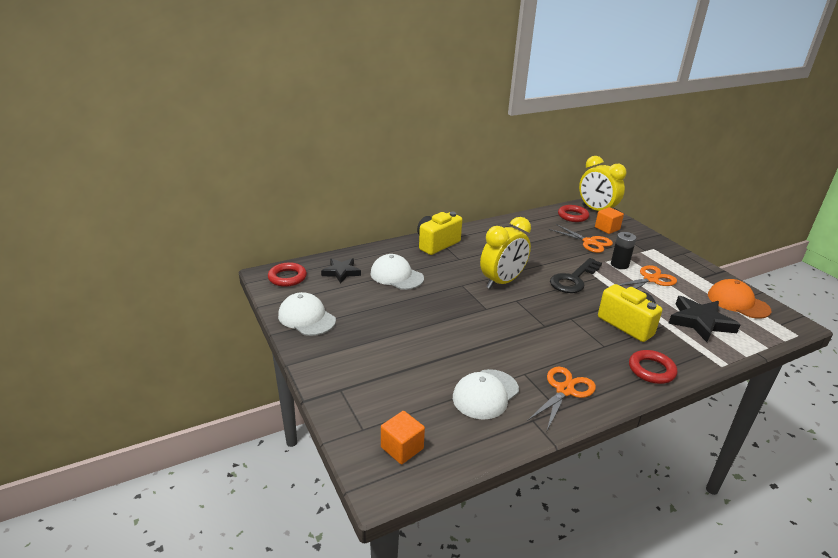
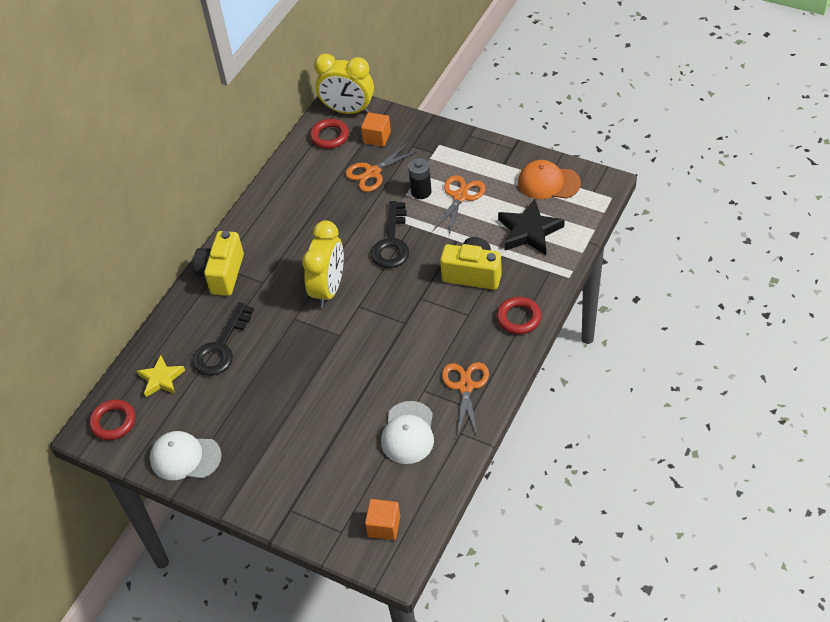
camera: 30 degrees left, 20 degrees up
black star [321,258,361,283] -> yellow star [137,355,185,397]
white cap [370,254,424,290] -> black key [192,302,254,376]
orange scissors [549,224,613,253] -> orange scissors turned 135 degrees clockwise [345,142,419,192]

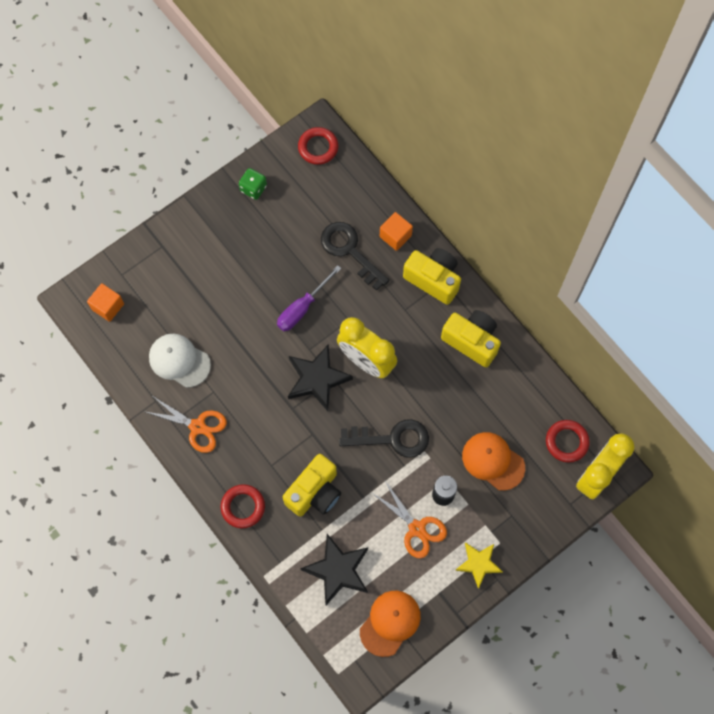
camera: 110 degrees right, 20 degrees up
yellow star [137,355,185,397] -> yellow star moved to [455,542,503,589]
white cap [150,431,222,480] -> green dice [239,168,267,200]
orange scissors [345,142,419,192] -> orange cap [462,432,525,491]
orange cube [361,112,391,147] -> orange cube moved to [380,212,413,251]
black key [371,201,409,268] -> black key turned 150 degrees clockwise [339,419,429,458]
none -> purple screwdriver [277,265,341,331]
none -> black star [288,344,353,411]
none -> yellow camera [441,310,501,367]

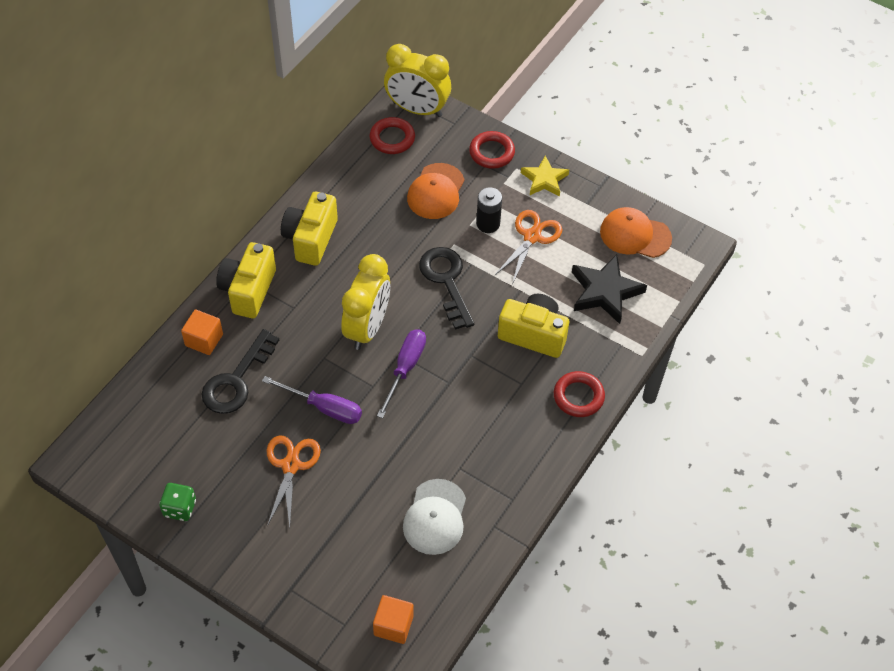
camera: 110 degrees left, 15 degrees down
orange scissors [143,397,227,453] -> orange scissors moved to [267,435,321,527]
black star [288,344,353,411] -> purple screwdriver [377,329,426,418]
red ring [298,127,338,165] -> red ring moved to [469,131,515,169]

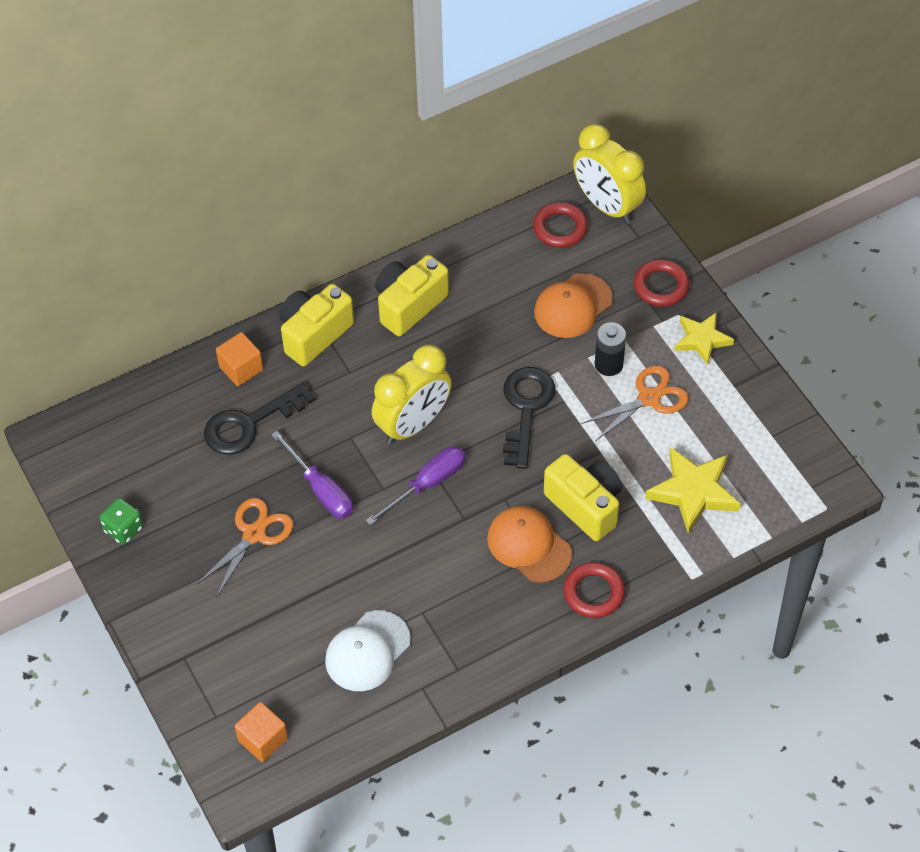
camera: 30 degrees right, 0 degrees up
black star [572,254,647,324] -> yellow star [645,447,740,534]
orange cap [600,207,672,258] -> orange cap moved to [487,506,572,583]

